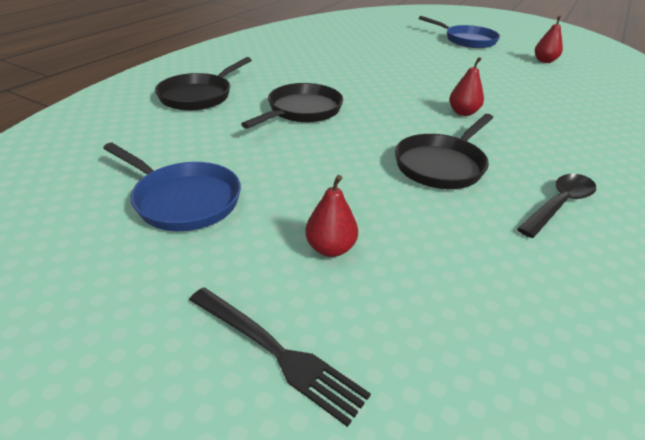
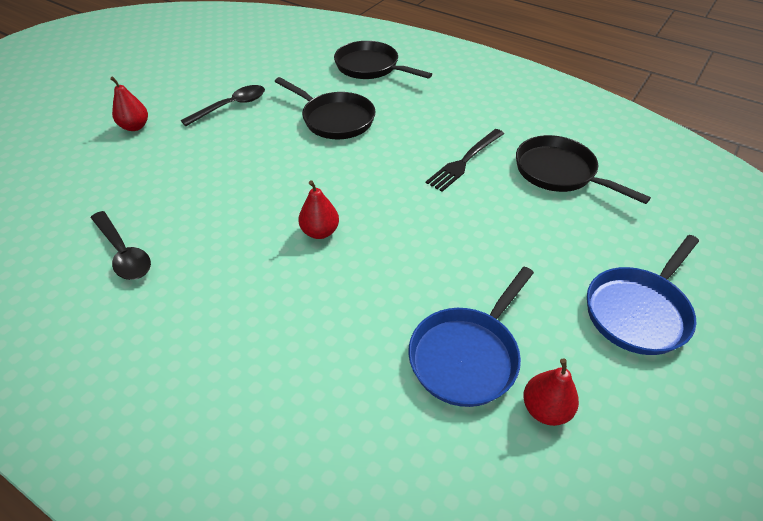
camera: 95 degrees right, 10 degrees up
blue pan [103,143,241,231] -> blue pan moved to [408,267,534,407]
black fork [189,287,371,427] -> black fork moved to [426,129,504,192]
black pan [395,114,493,189] -> black pan moved to [516,135,651,204]
none -> black spoon [181,85,265,126]

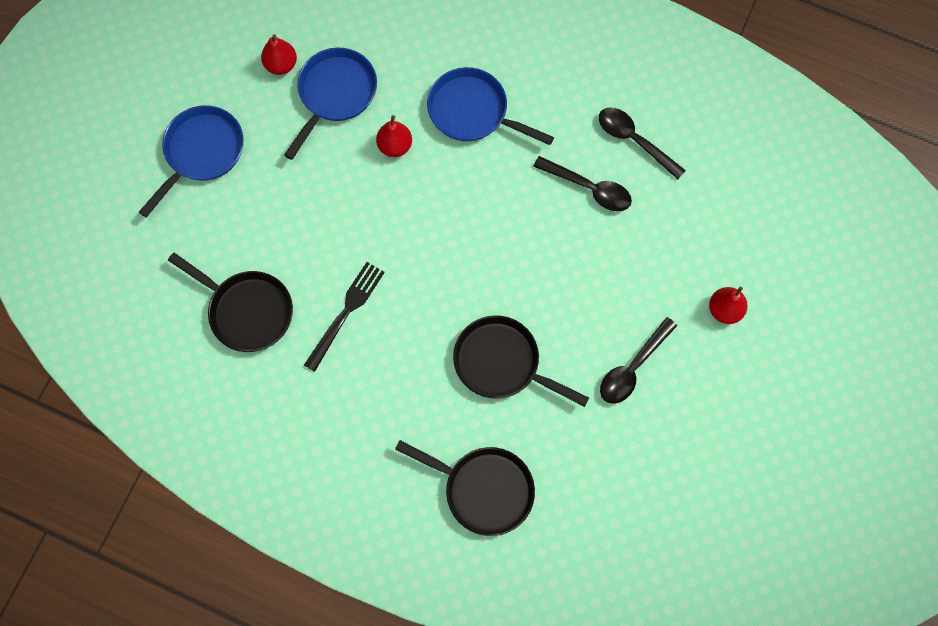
camera: 170 degrees right, 25 degrees up
red pear [298,180,339,239] -> red pear moved to [376,115,412,157]
none -> blue pan [427,67,554,145]
none -> black spoon [533,156,632,211]

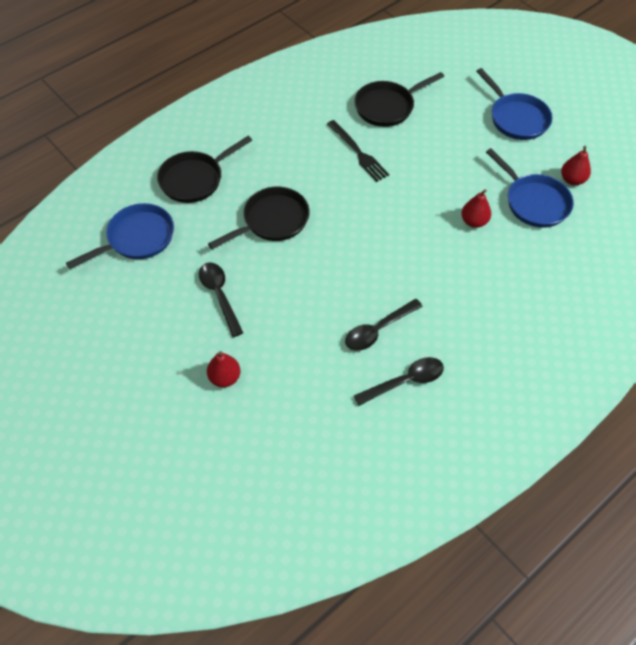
camera: 115 degrees right, 15 degrees down
blue pan [427,67,554,145] -> blue pan moved to [66,203,174,269]

